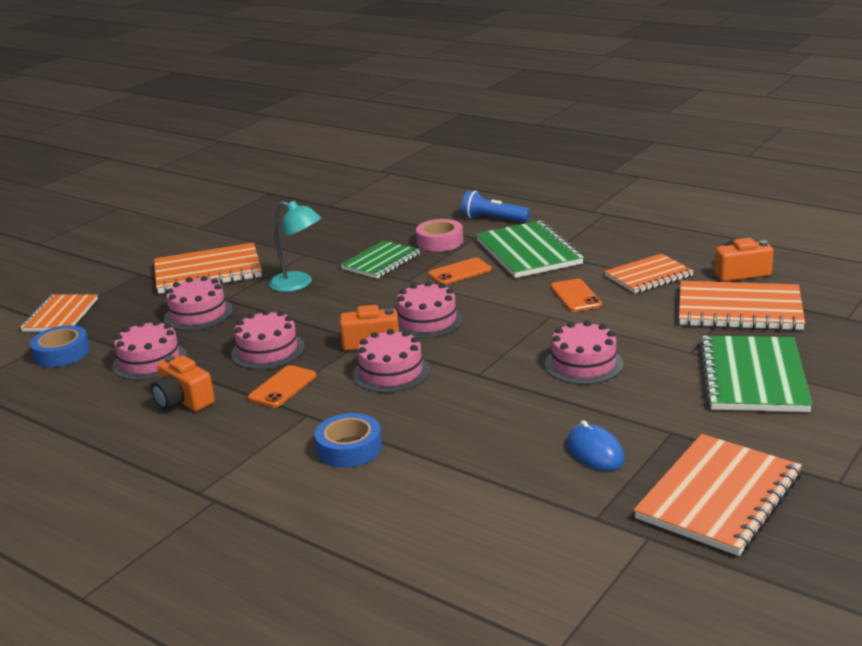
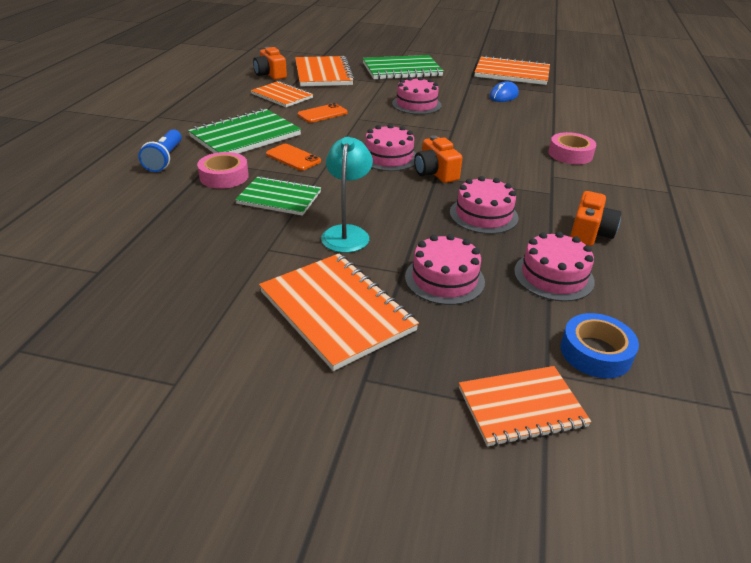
camera: 115 degrees left, 10 degrees up
orange phone [248,365,316,408] -> none
blue tape [315,413,382,468] -> pink tape [549,132,596,164]
pink cake [353,329,430,393] -> none

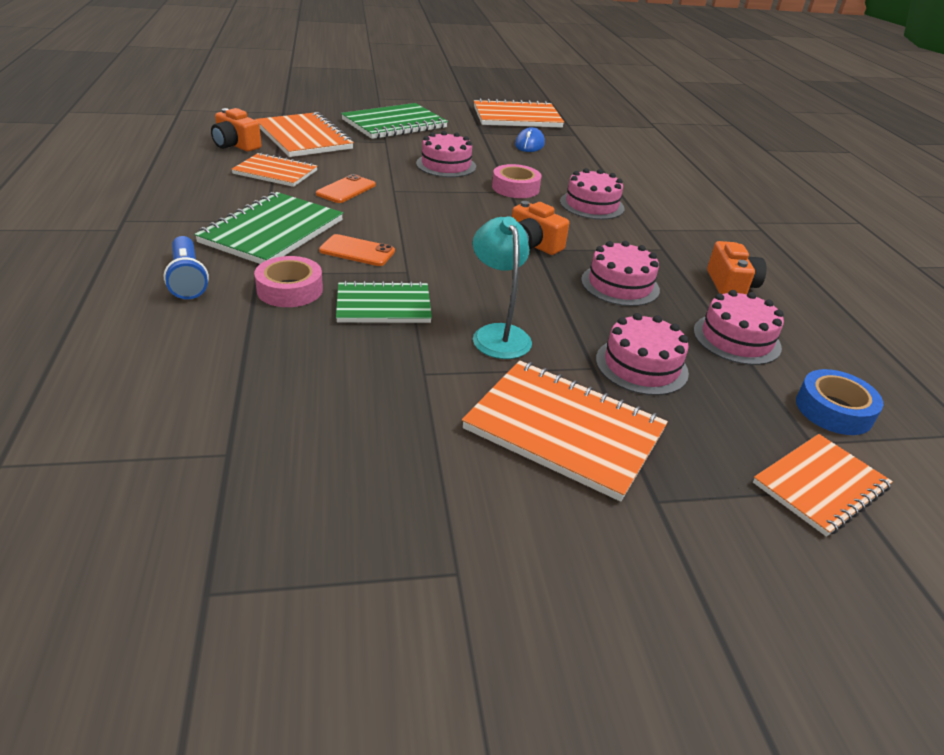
camera: 25 degrees left, 0 degrees up
pink cake [365,124,416,171] -> pink cake moved to [560,168,624,220]
pink tape [549,132,596,164] -> pink tape moved to [492,164,542,198]

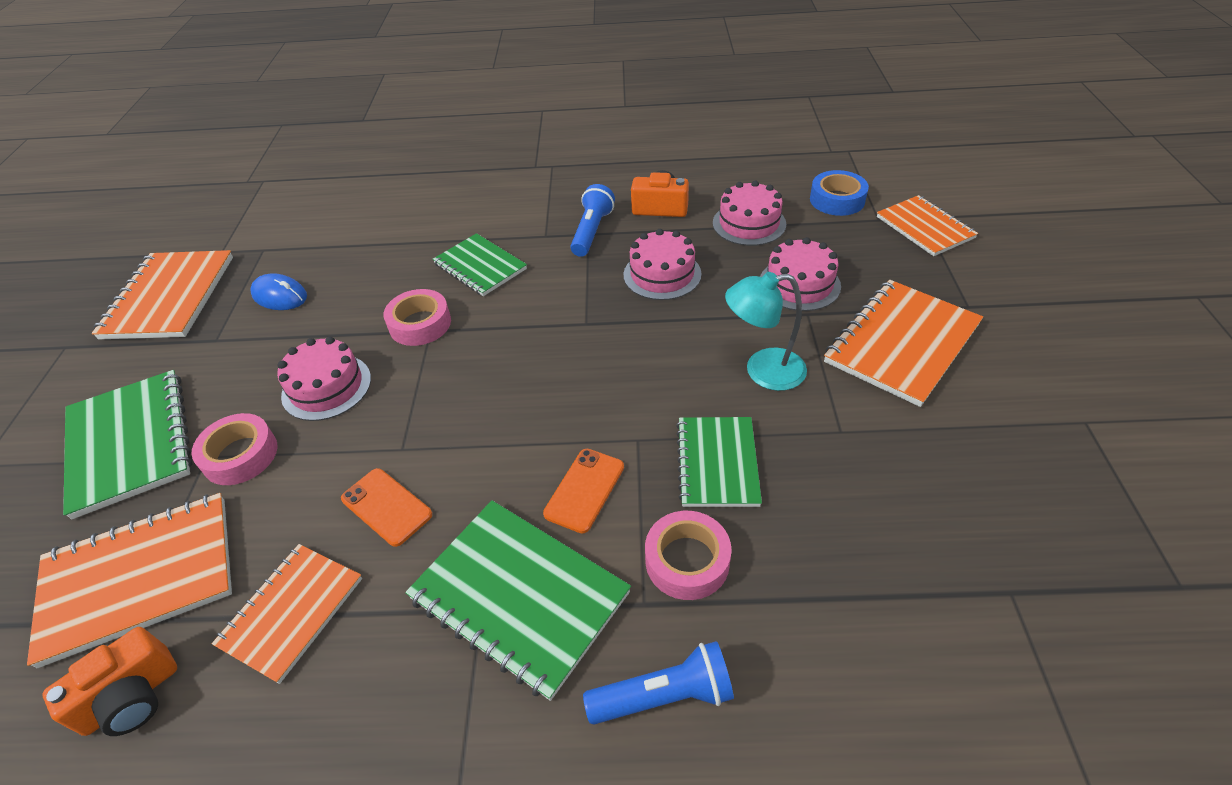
camera: 75 degrees left, 10 degrees up
orange camera [512,201,569,255] -> none
pink cake [560,168,624,220] -> green notebook [433,233,527,296]
none -> pink tape [191,413,277,485]
none -> blue flashlight [570,184,615,257]

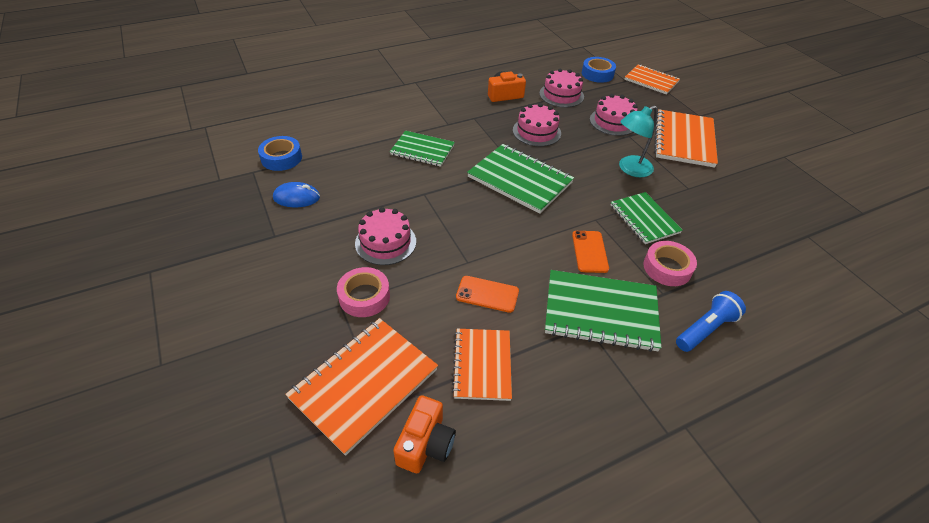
camera: 30 degrees left, 0 degrees up
green notebook [63,370,193,519] -> green notebook moved to [467,144,574,214]
orange notebook [92,250,233,339] -> none
pink tape [384,289,451,346] -> none
blue flashlight [570,184,615,257] -> none
none -> blue tape [258,136,302,171]

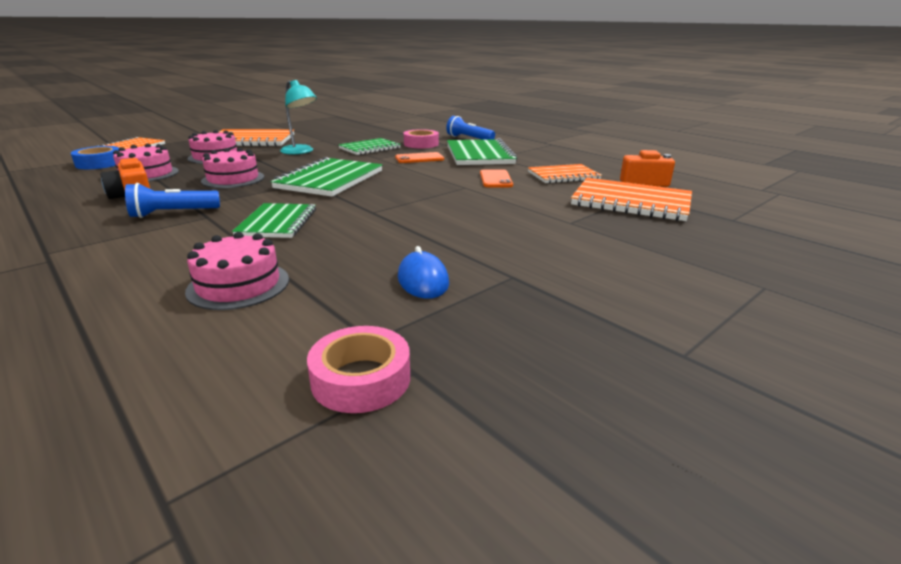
camera: 105 degrees left, 20 degrees down
blue tape [258,136,302,171] -> none
pink tape [337,267,390,317] -> pink tape moved to [307,326,410,413]
pink cake [355,207,416,265] -> pink cake moved to [185,232,289,310]
none -> blue flashlight [125,183,220,218]

